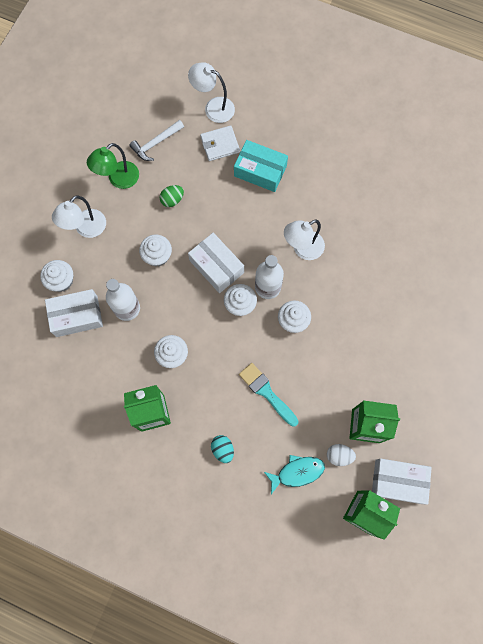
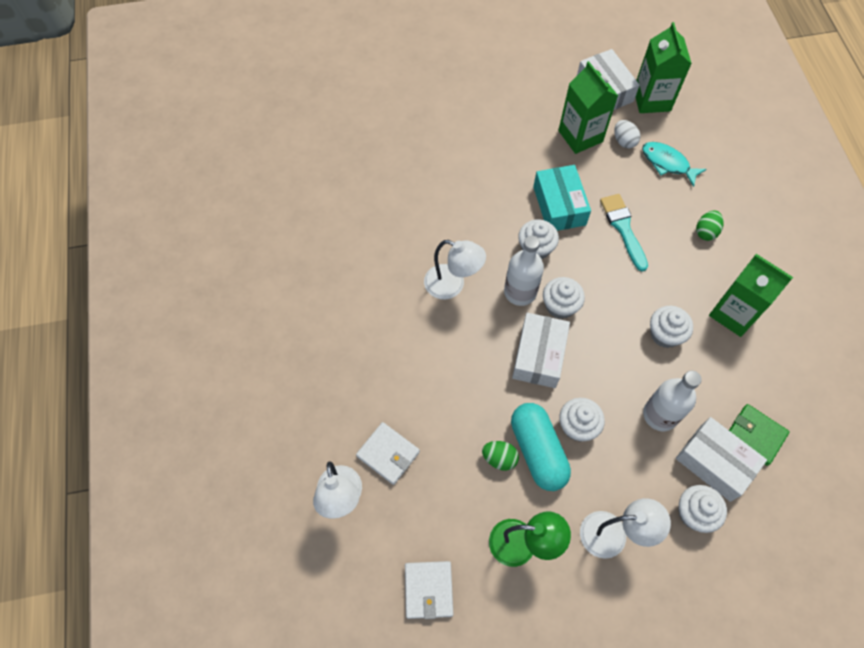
camera: 125 degrees left, 10 degrees down
white hammer [129,120,184,161] -> none
turquoise egg [211,435,234,463] -> green egg [696,210,724,241]
turquoise box [234,140,288,192] -> turquoise box moved to [533,165,591,231]
turquoise brush [239,363,298,427] -> turquoise brush turned 150 degrees clockwise [600,194,648,272]
none -> white wallet [405,561,453,619]
none -> turquoise capsule [511,403,571,491]
none -> green wallet [729,404,790,466]

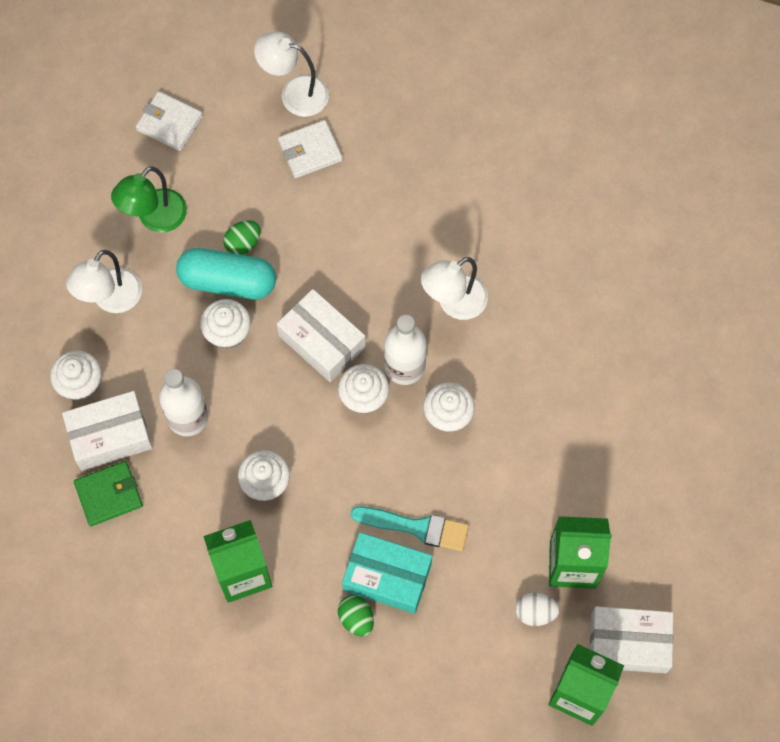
camera: 120 degrees right, 5 degrees up
turquoise box [533,165,591,231] -> turquoise box moved to [342,532,432,614]
turquoise fish [642,142,707,187] -> none

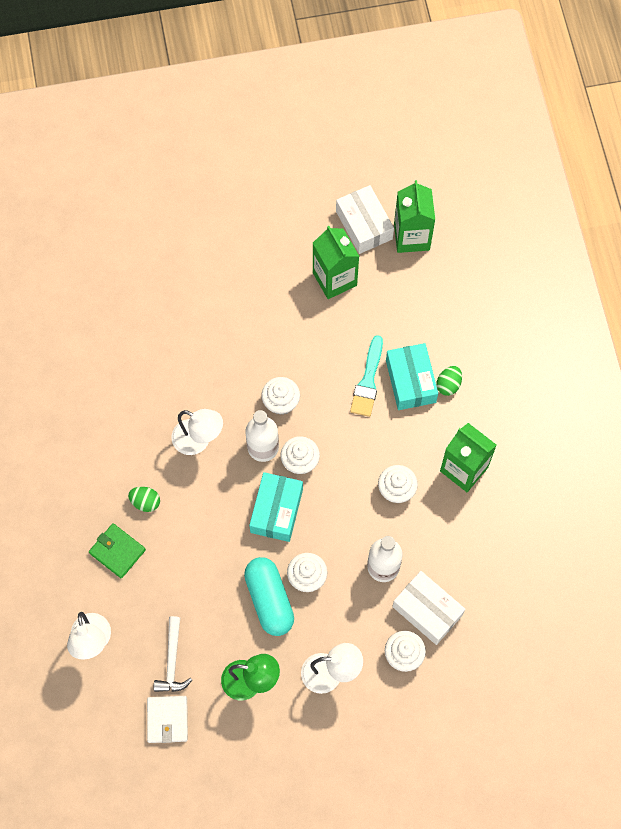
camera: 120 degrees left, 0 degrees up
green wallet [74,461,143,526] -> green wallet moved to [89,523,146,579]
green egg [223,220,261,255] -> green egg moved to [128,487,160,512]
white box [277,289,366,382] -> turquoise box [249,472,303,542]
white wallet [278,120,343,178] -> none
turquoise brush [350,506,469,551] -> turquoise brush turned 150 degrees counterclockwise [350,335,383,417]
white egg [515,593,560,626] -> none
none -> white hammer [153,616,192,692]

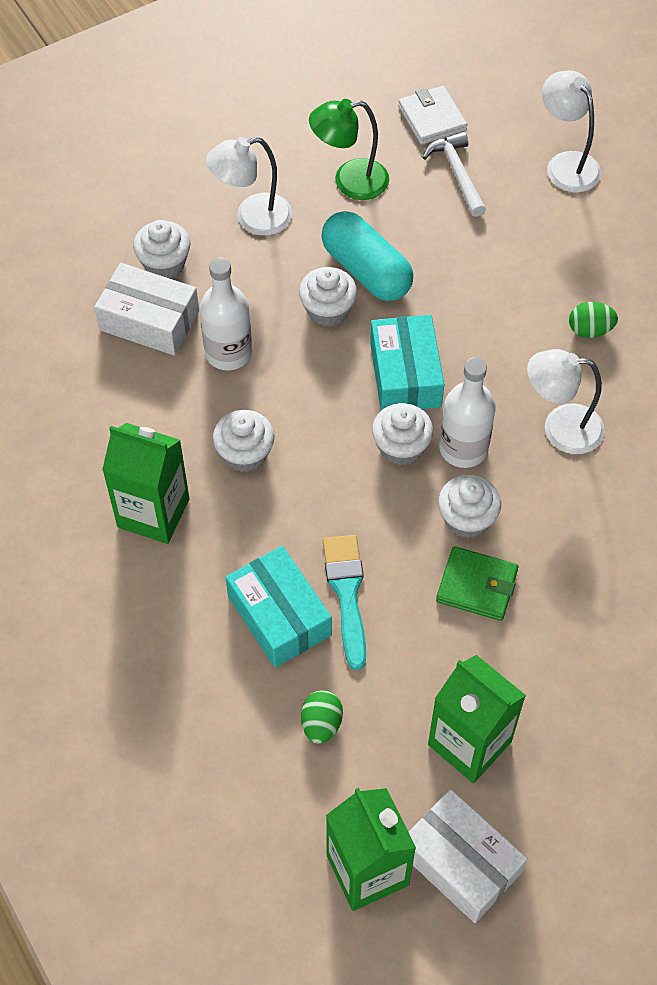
camera: 160 degrees right, 10 degrees down
green wallet [89,523,146,579] -> green wallet moved to [436,546,518,621]
green egg [437,366,462,396] -> green egg moved to [301,690,343,744]

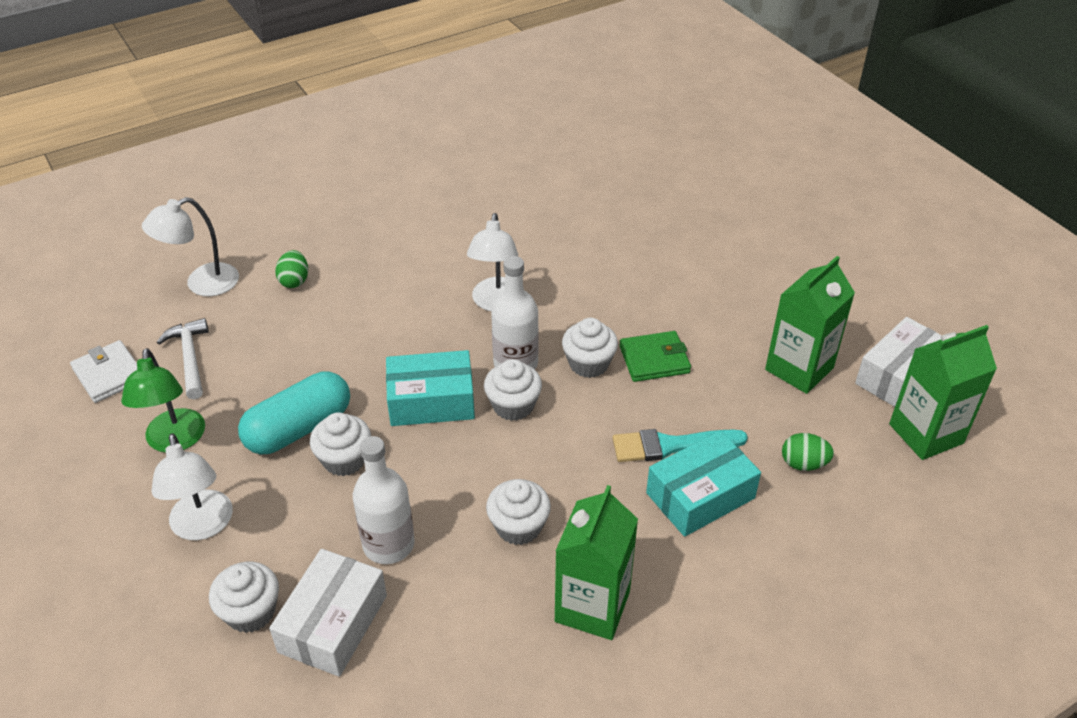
camera: 90 degrees left, 15 degrees down
white wallet [398,86,467,145] -> white wallet turned 75 degrees clockwise [70,340,137,403]
white hammer [422,131,486,217] -> white hammer turned 90 degrees clockwise [157,318,209,399]
green wallet [436,546,518,621] -> green wallet turned 60 degrees clockwise [619,331,691,382]
green egg [569,302,618,338] -> green egg moved to [275,250,308,288]

